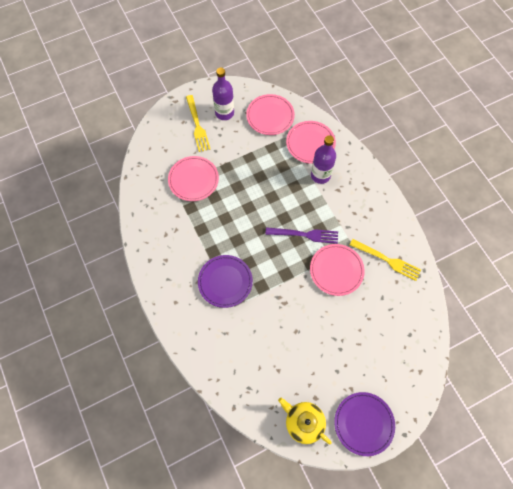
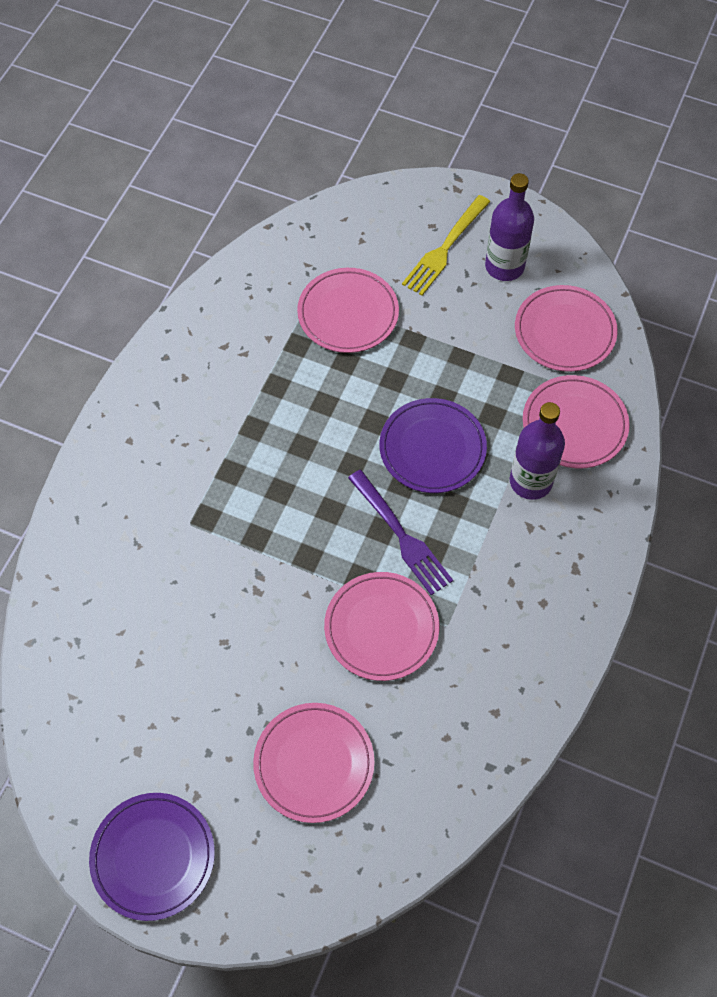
camera: 50 degrees right, 5 degrees down
purple plate [198,255,253,308] -> purple plate moved to [380,398,487,493]
yellow teapot [278,398,332,444] -> none
yellow fork [350,239,421,281] -> none
none -> pink plate [253,703,374,823]

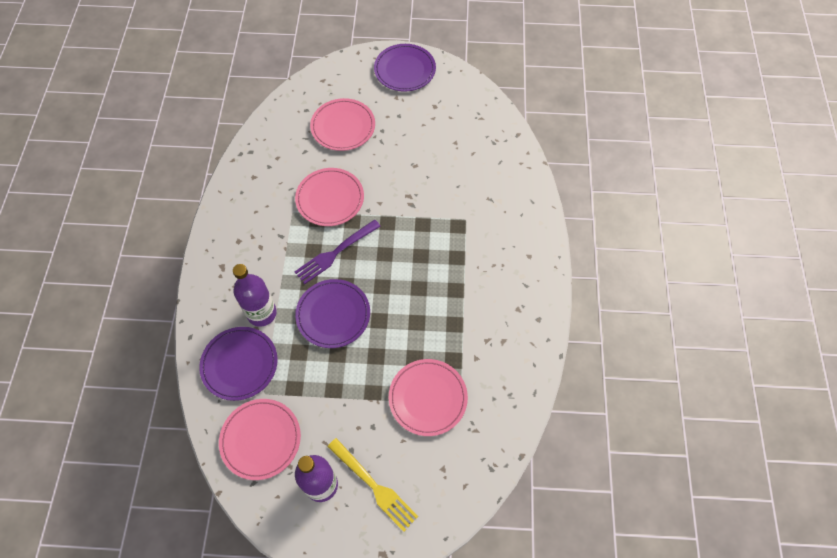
camera: 160 degrees right, 0 degrees up
purple fork [348,470,453,595] -> purple fork turned 75 degrees counterclockwise [294,220,381,284]
yellow fork [402,195,490,295] -> yellow fork turned 120 degrees clockwise [328,438,418,532]
pink plate [523,375,630,468] -> purple plate [199,327,278,401]

